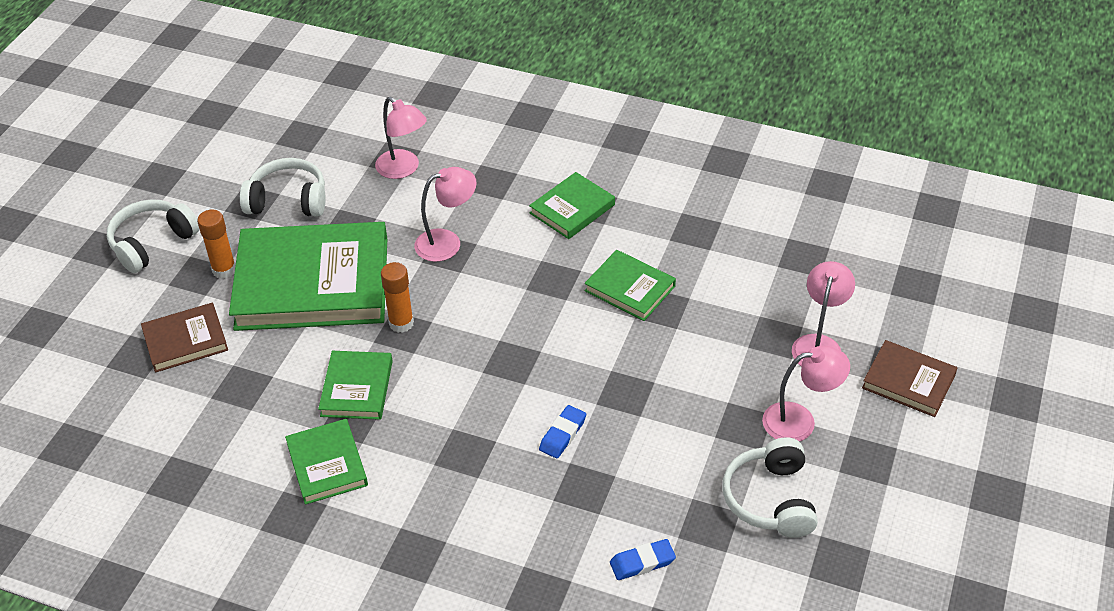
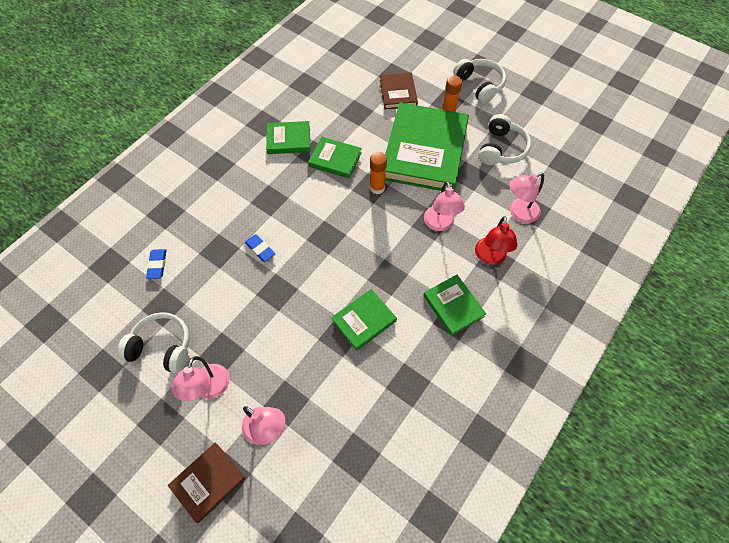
camera: 105 degrees right, 15 degrees up
none -> red lamp [475,216,517,265]

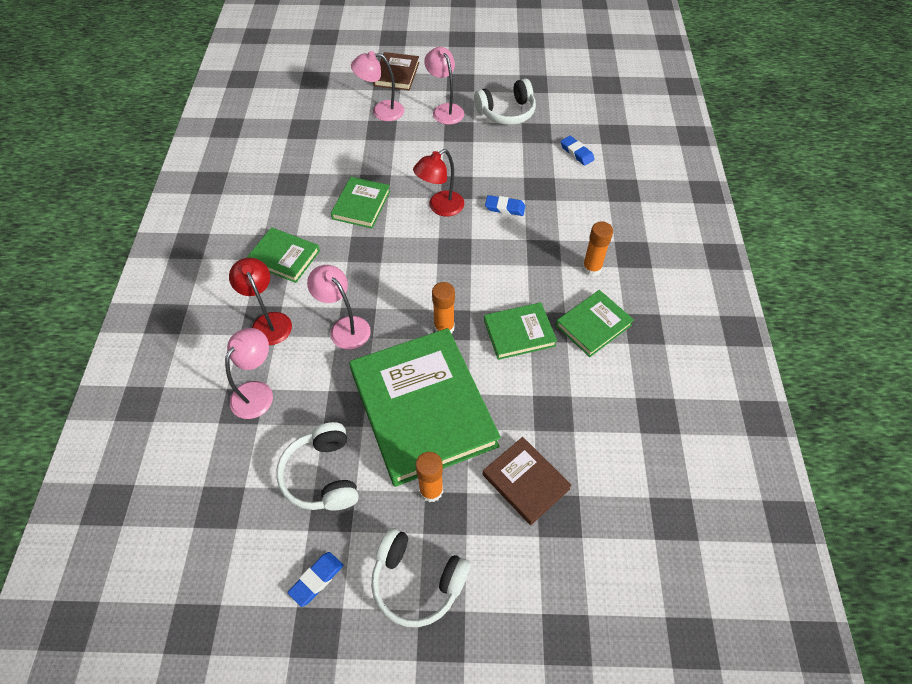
camera: 145 degrees right, 5 degrees down
none -> blue eraser [287,552,343,607]
none -> red lamp [413,149,464,217]
none -> orange glue stick [582,221,613,277]

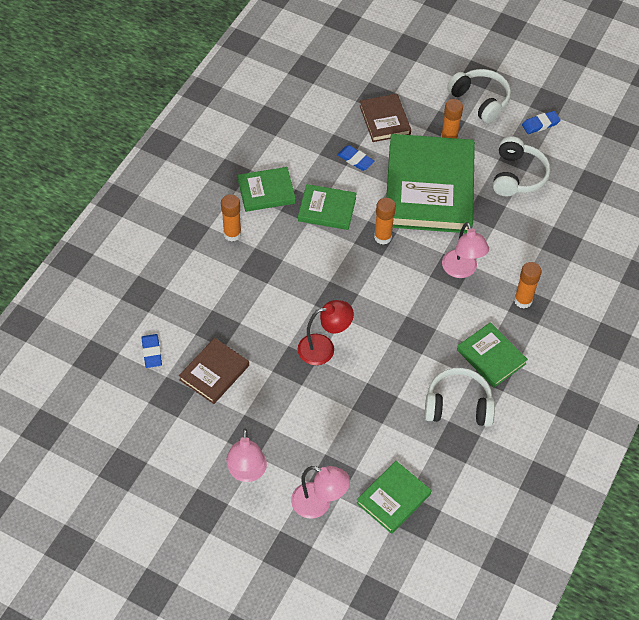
camera: 155 degrees left, 0 degrees up
pink lamp [225,328,273,419] -> none
red lamp [229,258,292,345] -> orange glue stick [514,262,542,308]
green book [331,177,390,228] -> green book moved to [356,461,431,534]
brown book [373,52,419,90] -> brown book moved to [179,338,249,404]
white headphones [474,78,536,125] -> white headphones moved to [425,368,495,427]
blue eraser [485,195,525,216] -> blue eraser moved to [337,145,375,171]

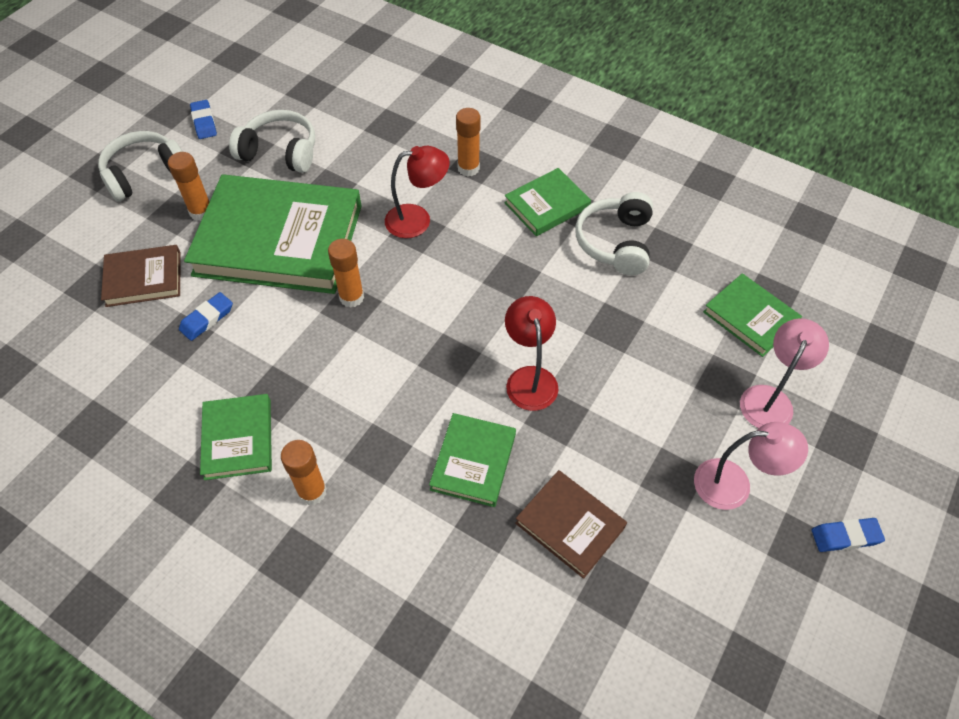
camera: 85 degrees left, 0 degrees up
blue eraser [141,334,162,368] -> blue eraser moved to [812,518,885,552]
green book [298,184,357,230] -> green book moved to [429,413,516,507]
pink lamp [442,222,489,278] -> red lamp [385,146,450,238]

